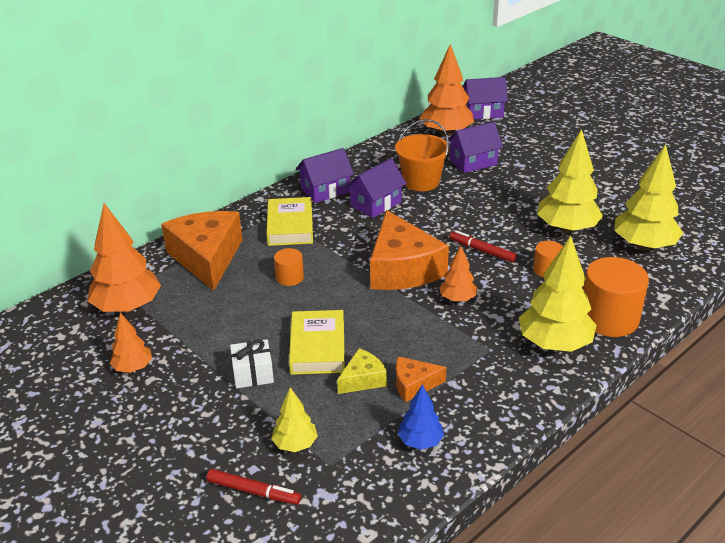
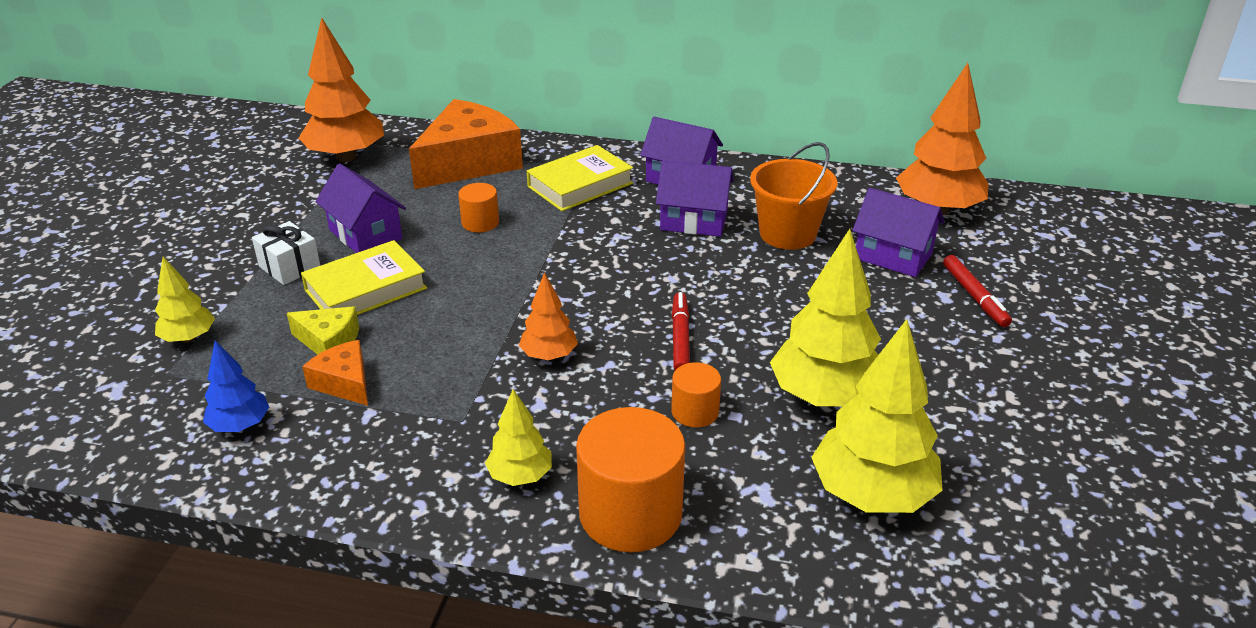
camera: 55 degrees right, 0 degrees up
orange tree [110,313,152,373] -> none
red marker [206,469,301,505] -> red marker moved to [943,255,1012,327]
orange cheese [370,210,449,290] -> none
purple house [463,77,508,119] -> purple house moved to [315,164,406,253]
yellow tree [519,235,597,352] -> yellow tree [485,389,552,486], size x0.54

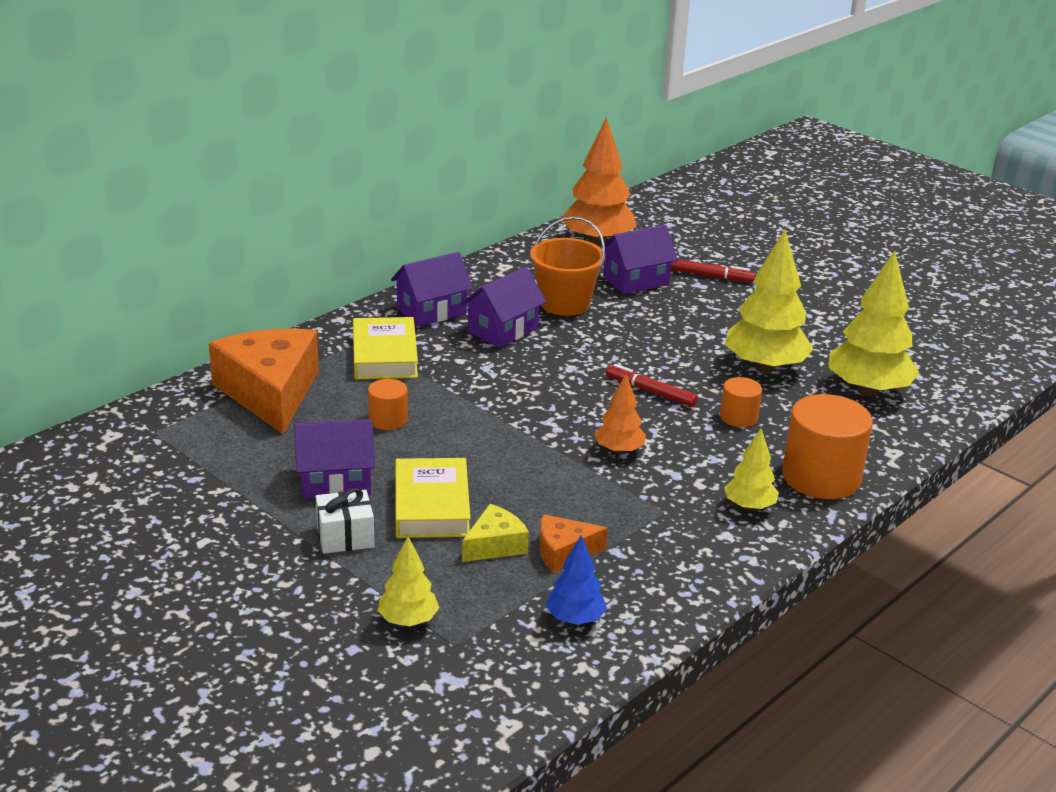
camera: 60 degrees left, 5 degrees down
orange tree [299,17,384,162] -> none

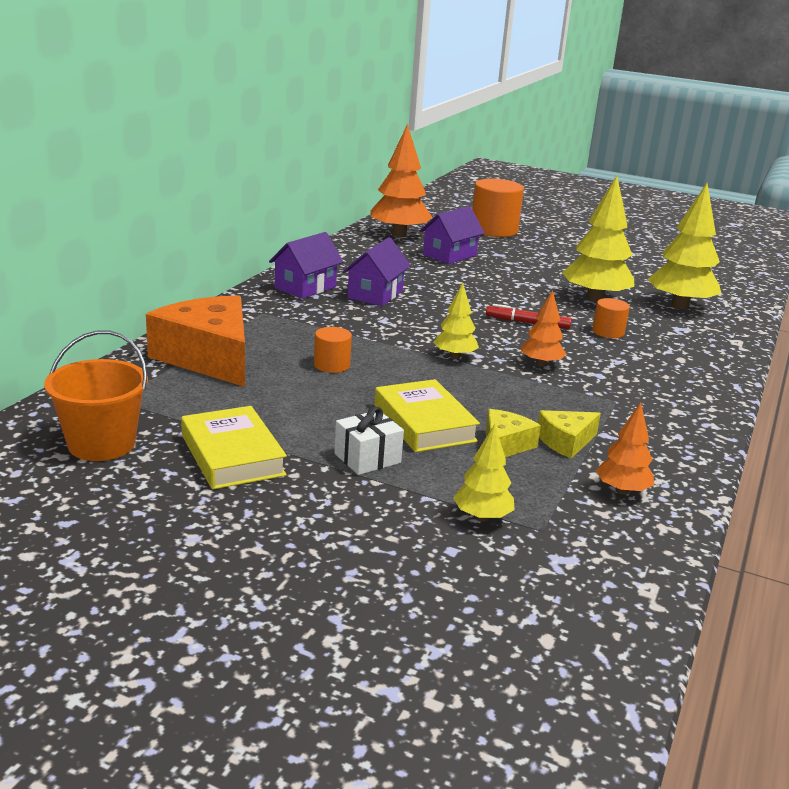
camera: 20 degrees left, 5 degrees down
purple house [294,419,375,499] -> none
yellow book [353,317,418,379] -> yellow book moved to [181,406,287,489]
orange bucket [530,216,605,316] -> orange bucket moved to [44,330,148,461]
orange cheese [540,514,608,573] -> yellow cheese [538,410,601,458]
blue tree [546,535,607,625] -> orange tree [596,402,654,495]
red marker [671,259,755,282] -> none
yellow tree [724,428,779,511] -> yellow tree moved to [433,283,479,359]
orange cylinder [782,394,873,499] -> orange cylinder moved to [472,179,524,237]

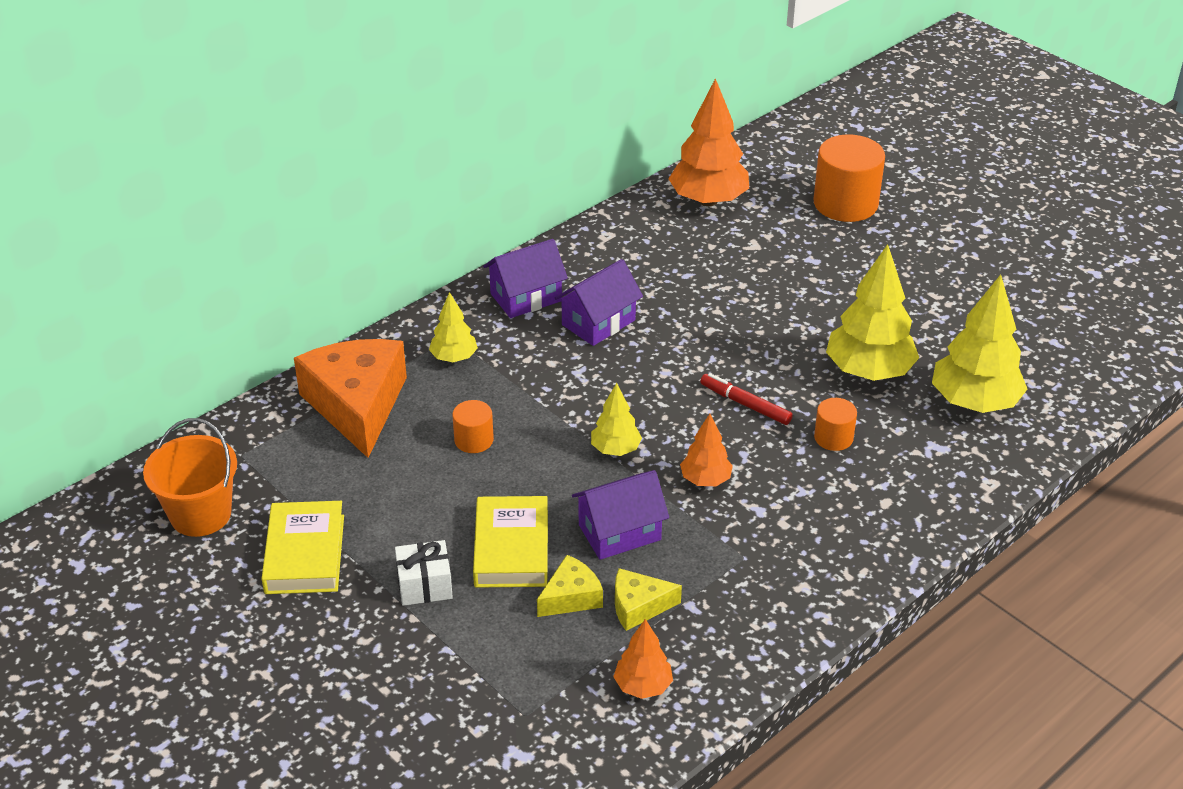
camera: 25 degrees right, 15 degrees up
purple house [420,206,485,264] -> purple house moved to [572,470,669,560]
yellow tree [453,424,515,521] -> yellow tree moved to [429,292,478,362]

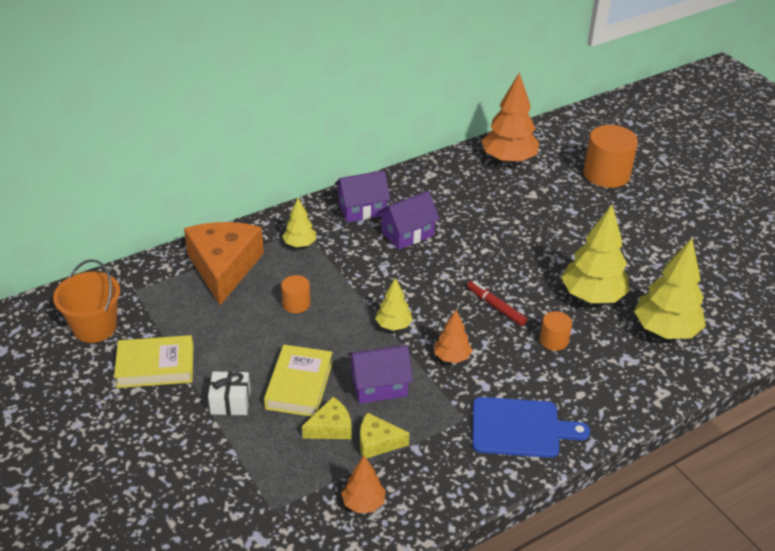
camera: 10 degrees right, 0 degrees up
yellow book [262,501,344,594] -> yellow book turned 75 degrees clockwise [114,335,194,388]
none -> blue cutting board [472,397,590,458]

